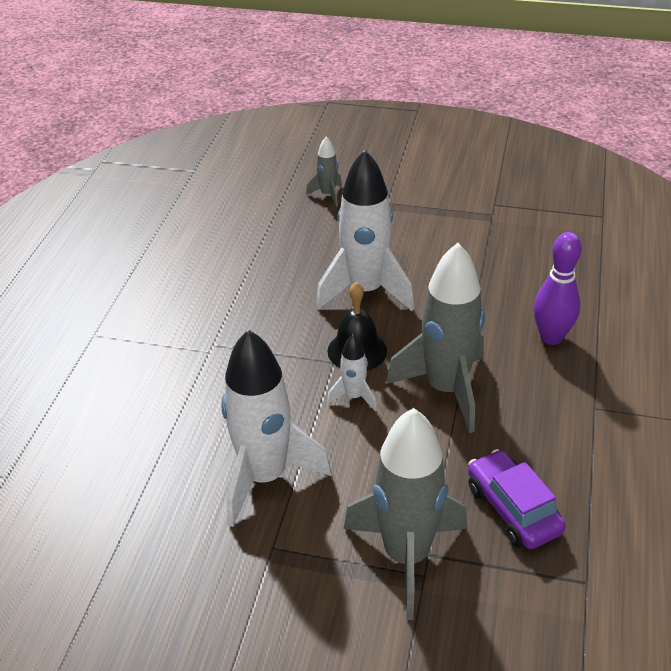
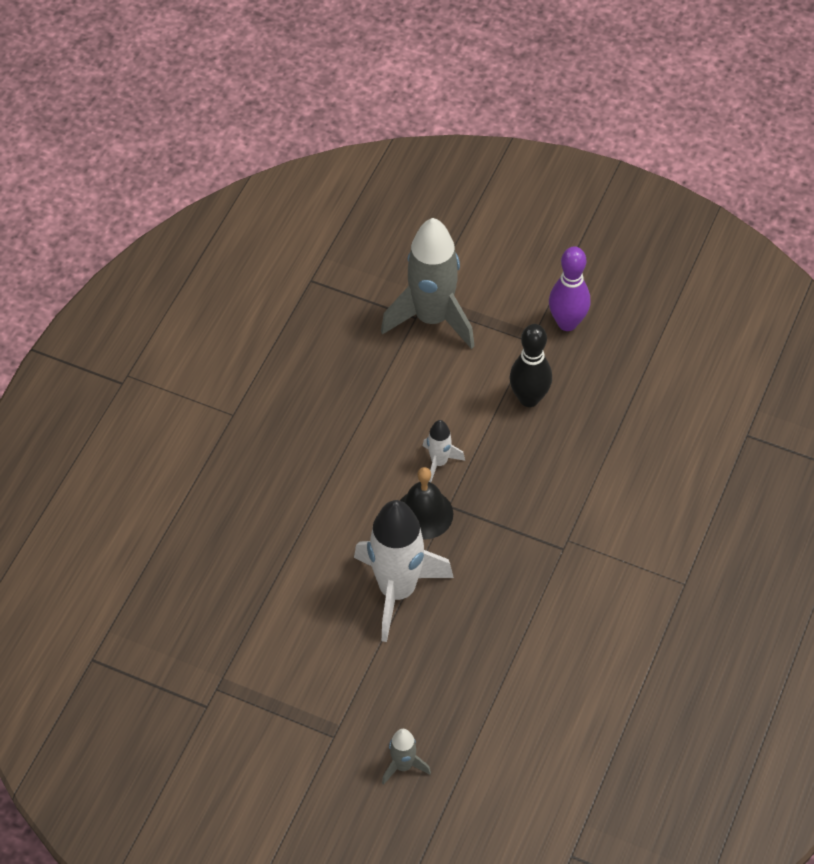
camera: 170 degrees left, 15 degrees up
white rocket [221,329,331,527] -> black bowling pin [510,324,552,407]
grey rocket [386,243,485,433] -> none
purple car [468,449,565,549] -> none
purple bowling pin [534,232,582,345] -> purple bowling pin moved to [549,246,590,331]

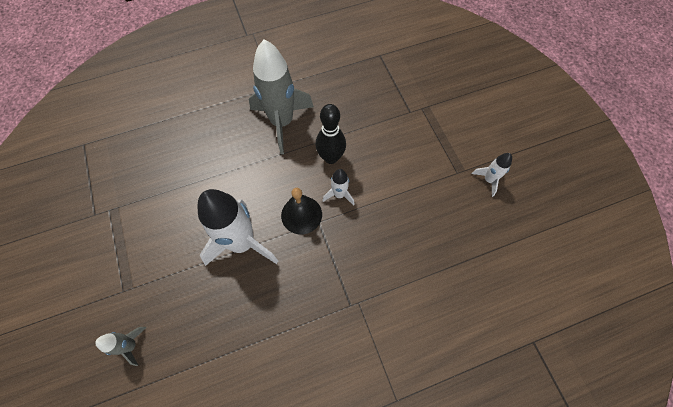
camera: 45 degrees right, 10 degrees up
grey rocket [381,218,475,349] -> grey rocket moved to [249,40,314,154]
black bowling pin [510,324,552,407] -> black bowling pin moved to [316,104,346,164]
purple bowling pin [549,246,590,331] -> white rocket [472,153,512,197]

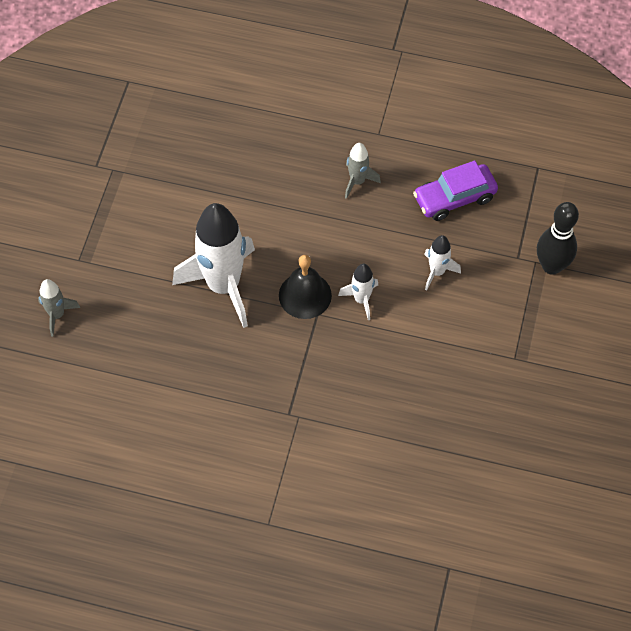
camera: 35 degrees right, 5 degrees down
grey rocket [249,40,314,154] -> grey rocket [345,143,381,199], size x0.46
black bowling pin [316,104,346,164] -> black bowling pin moved to [537,202,579,275]
white rocket [472,153,512,197] -> white rocket moved to [424,235,461,291]
none -> purple car [413,161,498,221]

